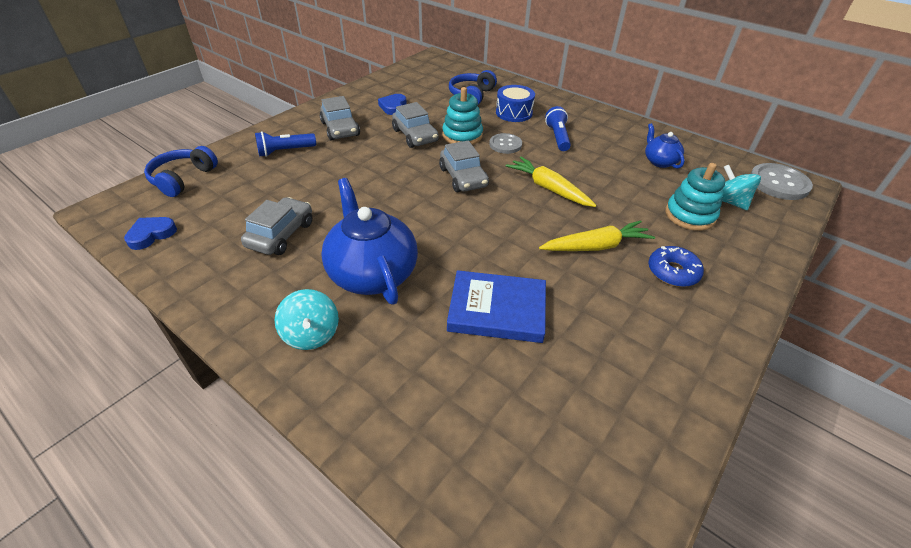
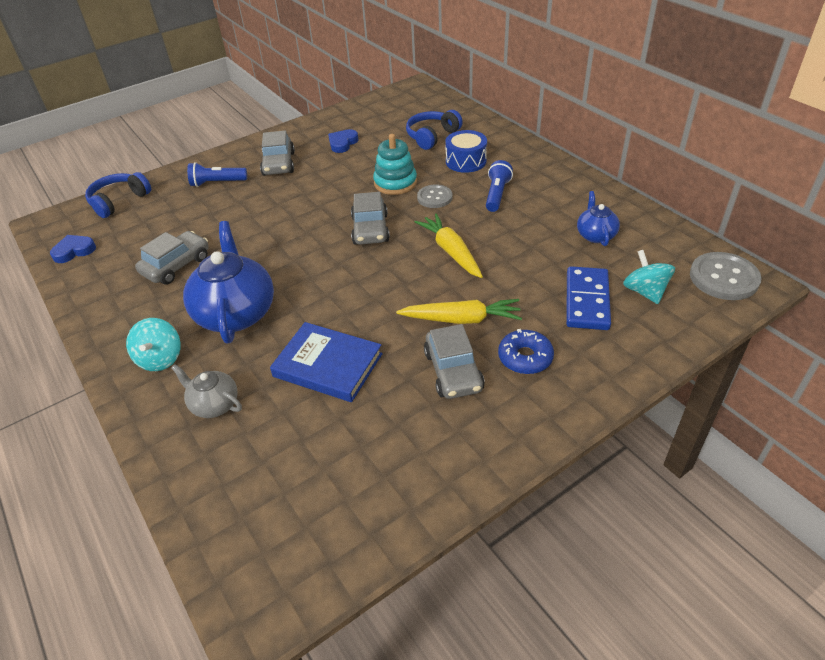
camera: 20 degrees right, 0 degrees up
grey car [392,102,439,148] -> grey car moved to [424,324,485,399]
turquoise stacking toy [665,163,725,231] -> blue domino [566,266,611,330]
none -> grey teapot [171,364,242,418]

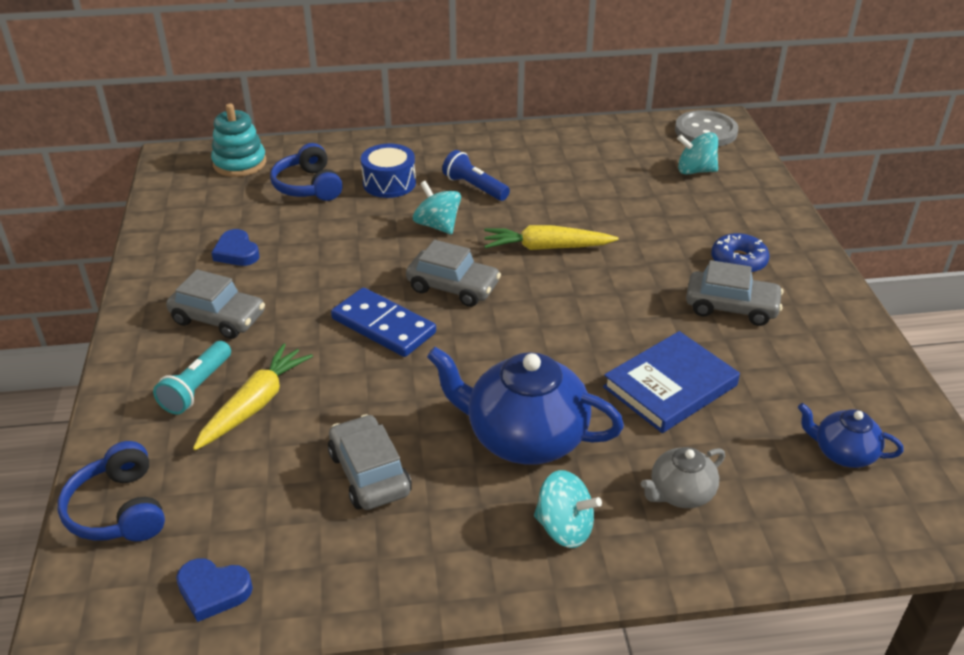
camera: 65 degrees left, 5 degrees down
blue heart [50,235,96,263] -> blue heart turned 75 degrees counterclockwise [176,558,253,622]
blue flashlight [187,162,247,187] -> turquoise flashlight [153,341,231,414]
turquoise stacking toy [373,134,417,195] -> turquoise stacking toy moved to [211,104,266,177]
yellow carrot [396,299,522,324] -> yellow carrot moved to [193,344,313,450]
grey button [417,185,453,208] -> turquoise spinning top [413,181,461,235]
blue domino [566,266,611,330] -> blue domino moved to [331,288,436,357]
blue teapot [577,191,620,246] -> blue teapot moved to [798,403,904,468]

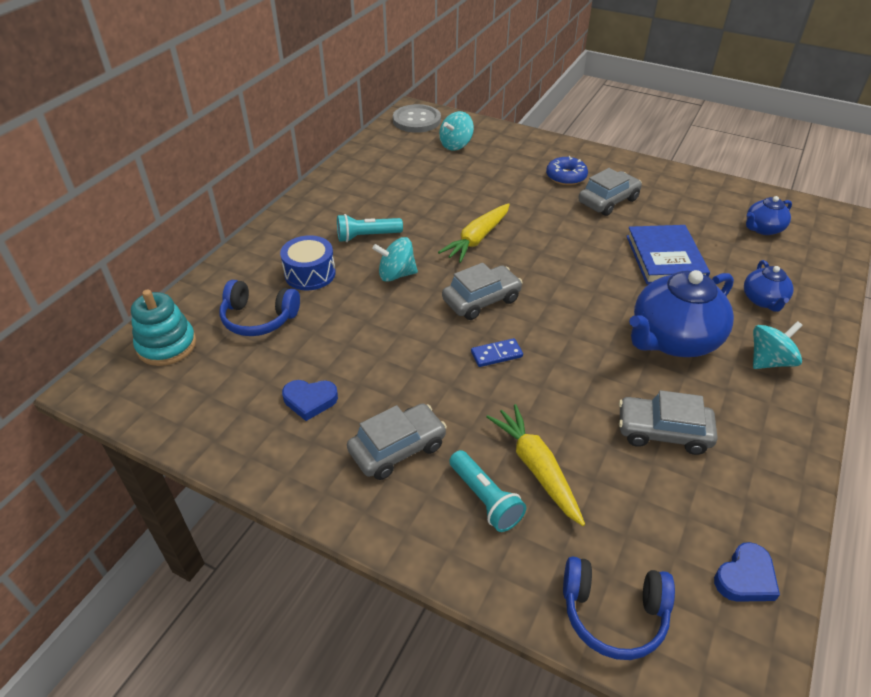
camera: 55 degrees left, 5 degrees up
blue domino [331,288,436,357] -> blue domino [471,338,523,367], size x0.54
blue flashlight [442,150,510,201] -> turquoise flashlight [337,214,403,242]
grey teapot [641,447,725,508] -> blue teapot [744,260,794,312]

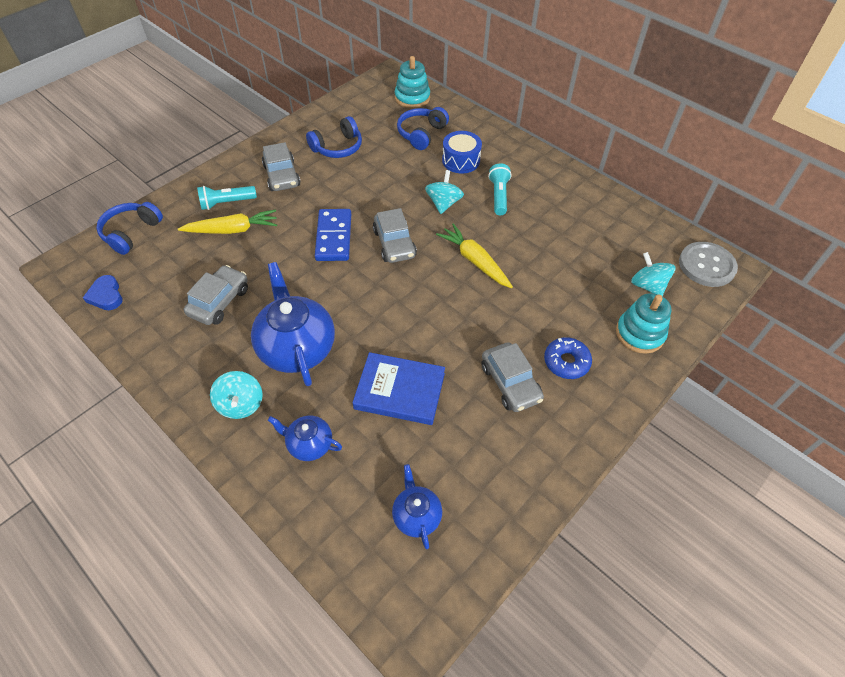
camera: 105 degrees right, 10 degrees up
blue heart [282,380,338,421] -> blue headphones [306,116,362,158]
blue domino [471,338,523,367] -> blue domino [315,209,351,261], size x1.87
none -> turquoise stacking toy [616,293,671,354]

